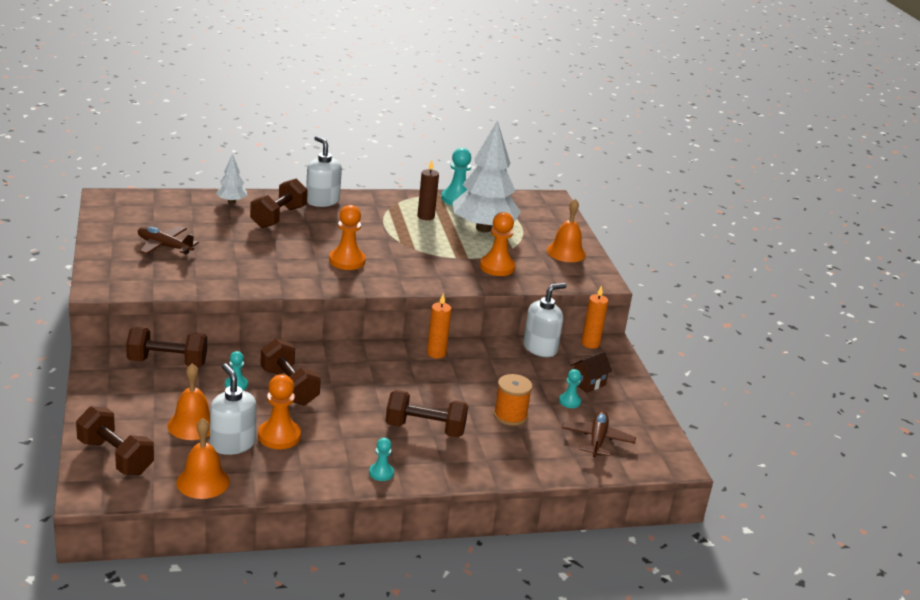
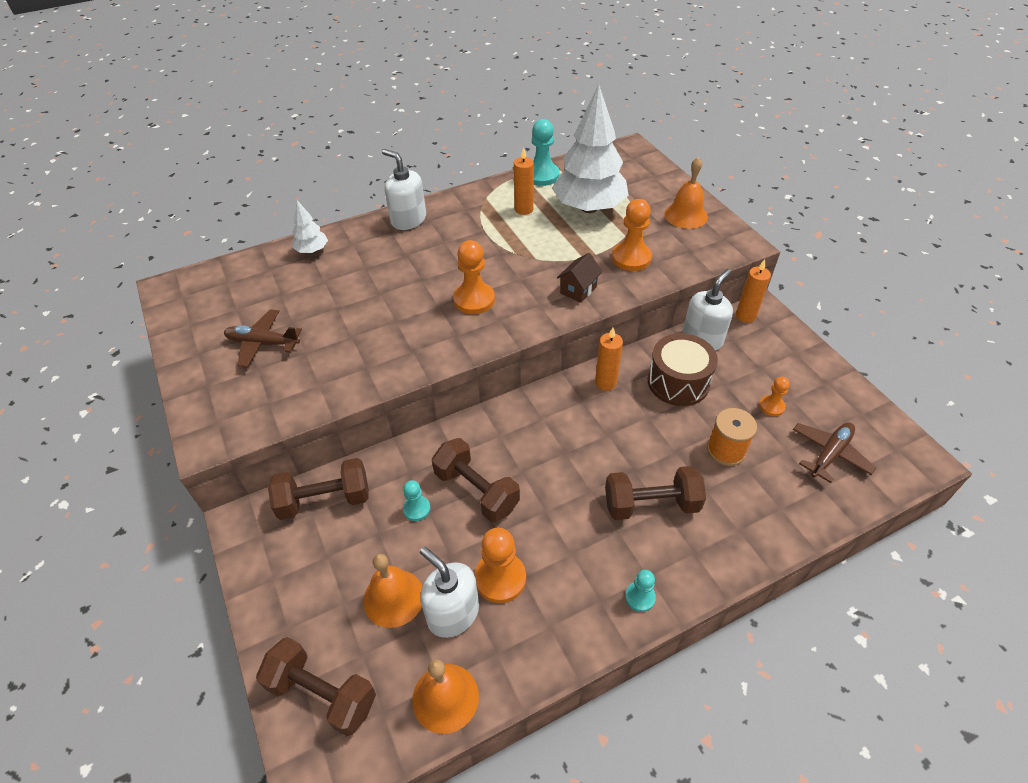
camera: 10 degrees left, 20 degrees up
brown dumbbell [250,179,308,228] -> none
brown candle [417,160,439,220] -> orange candle [514,147,534,215]
turquoise pawn [559,369,581,408] -> orange pawn [759,377,790,416]
brown plane [562,411,636,458] -> brown plane turned 45 degrees clockwise [793,422,876,483]
brown house [570,351,612,393] -> brown house moved to [557,253,602,303]
none -> brown drum [648,333,718,406]

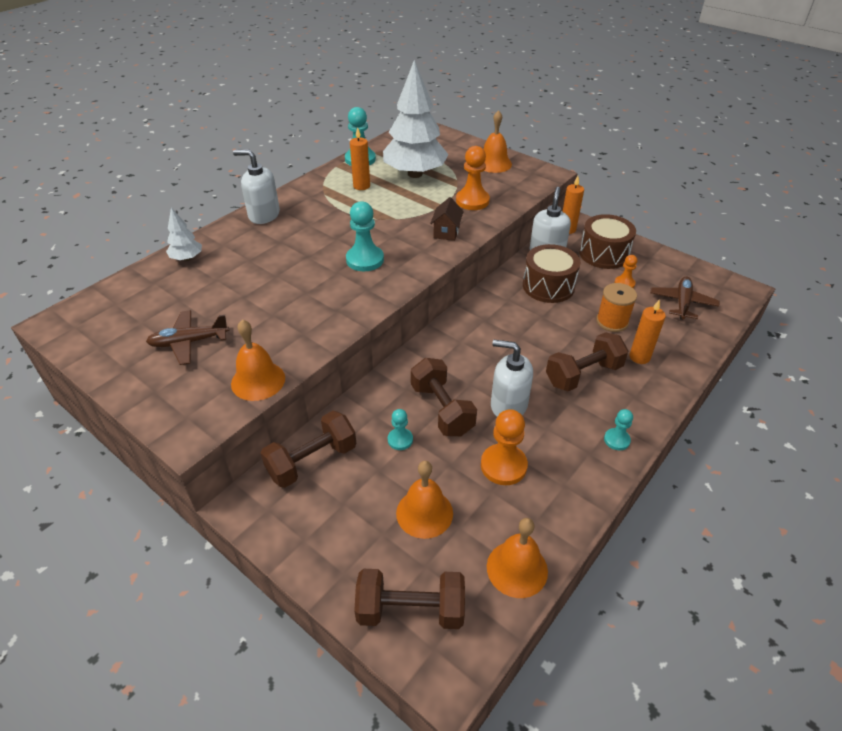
camera: 25 degrees left, 5 degrees down
white soap dispenser [420,547,479,638] -> white soap dispenser moved to [491,340,533,417]
brown dumbbell [432,438,520,522] -> brown dumbbell turned 45 degrees clockwise [411,358,477,436]
orange pawn [453,240,495,314] -> turquoise pawn [346,201,384,271]
orange candle [595,328,623,391] -> orange candle moved to [629,300,666,364]
none -> orange bell [231,319,285,401]
none -> brown drum [579,214,636,269]

